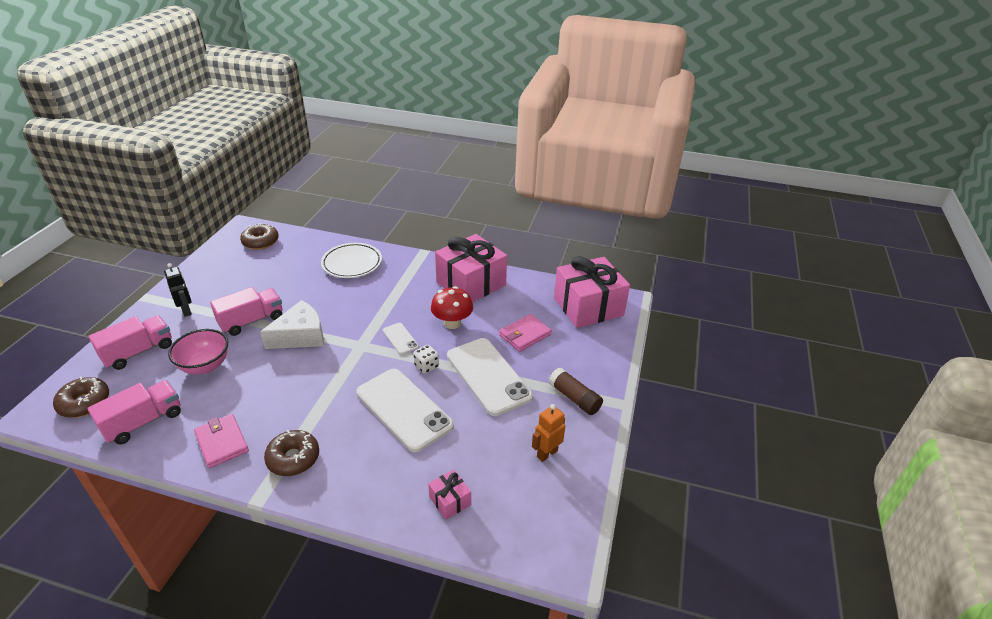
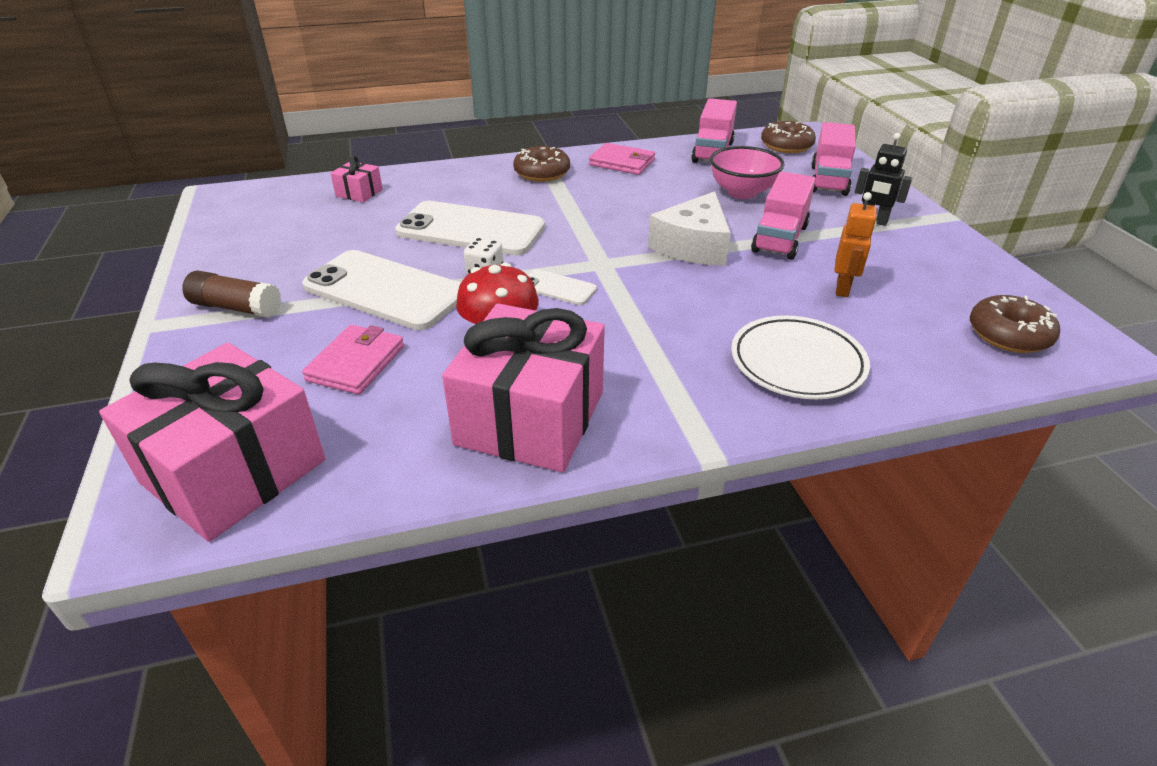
camera: 150 degrees right, 0 degrees up
orange robot [532,404,565,462] -> orange robot moved to [834,192,877,297]

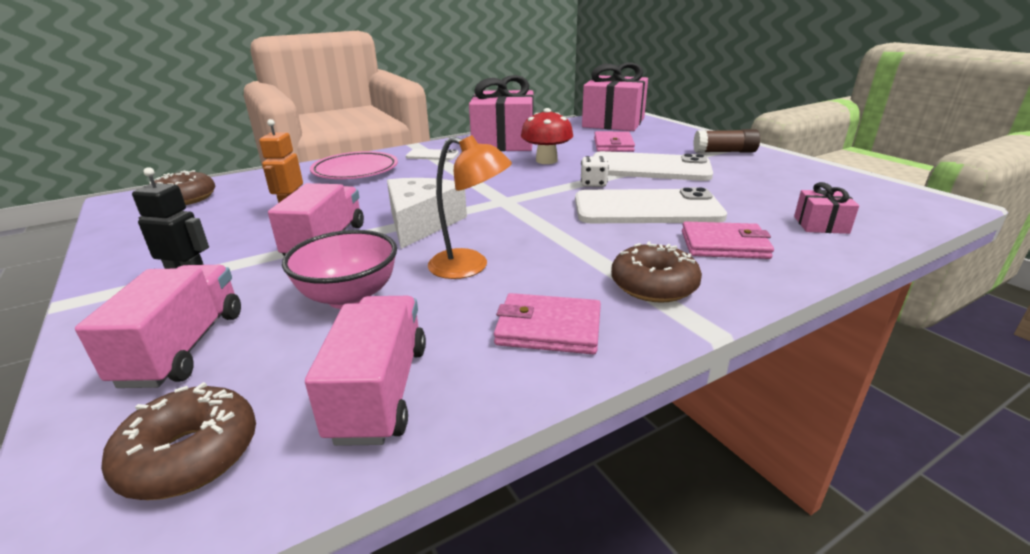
camera: 165 degrees right, 10 degrees down
white phone [528,269,597,305] -> white phone moved to [406,149,459,160]
white plate [731,315,870,399] -> pink plate [310,151,398,179]
none -> orange lamp [428,135,512,279]
none -> pink wallet [682,221,774,259]

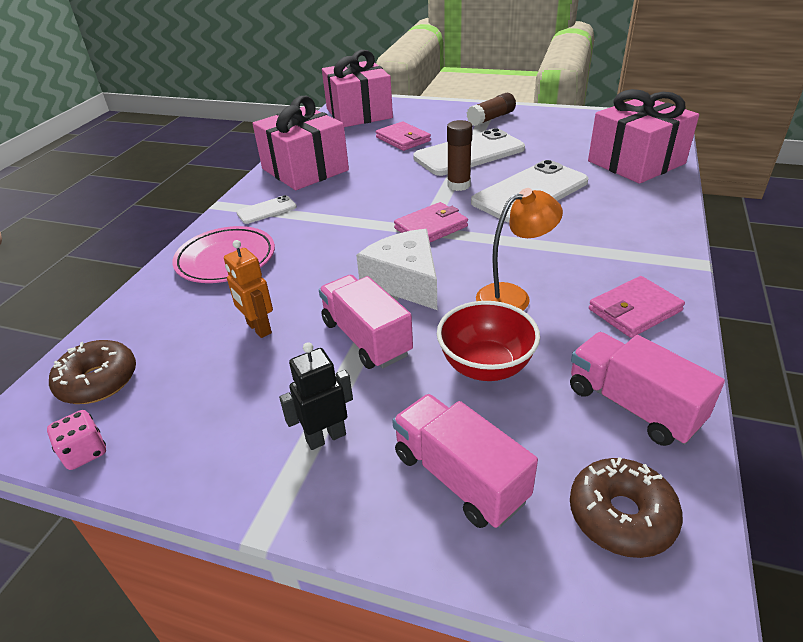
camera: 40 degrees left, 10 degrees up
pink bowl [282,230,397,309] -> red bowl [437,301,540,381]
red mushroom [521,108,573,164] -> none
white dice [581,156,609,187] -> brown glue stick [447,120,473,191]
brown donut [611,241,702,303] -> none
pink wallet [682,221,774,259] -> pink wallet moved to [394,202,468,242]
pink gift [794,182,859,234] -> pink gift [588,89,699,184], size x2.31
none -> pink dice [47,410,106,470]

